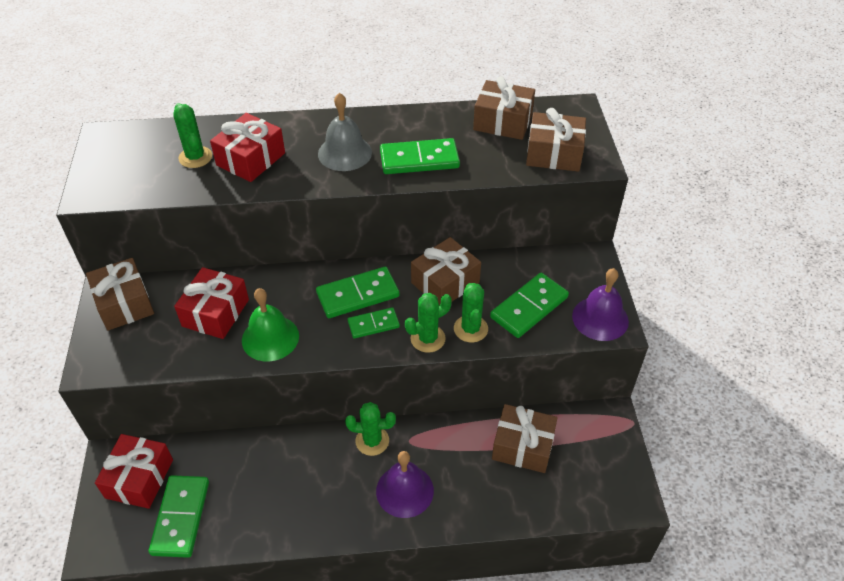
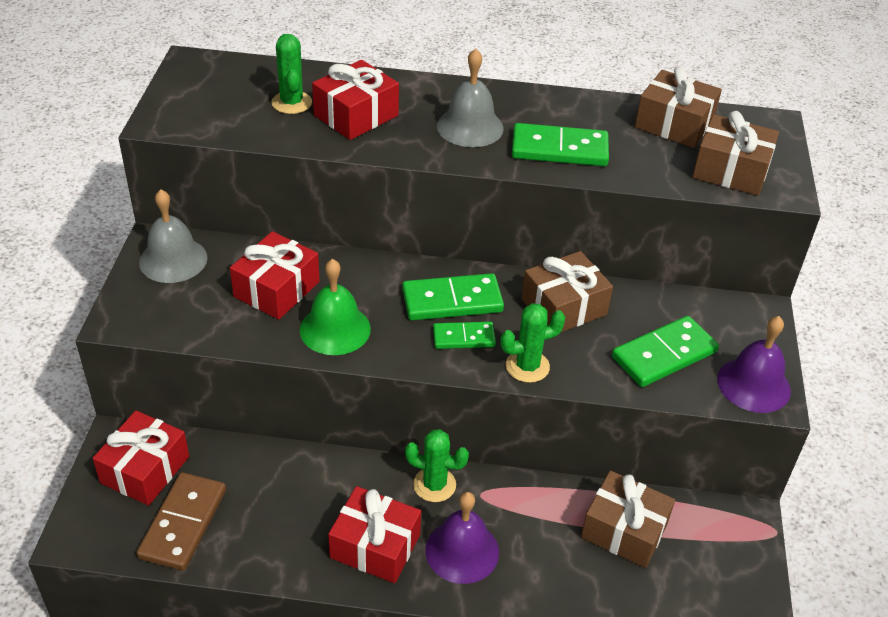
camera: 10 degrees right, 5 degrees down
brown gift [86,258,154,331] -> grey bell [139,189,207,283]
green domino [149,475,209,558] -> brown domino [137,472,226,571]
green cactus [454,283,488,342] -> none
none -> red gift [328,486,421,583]

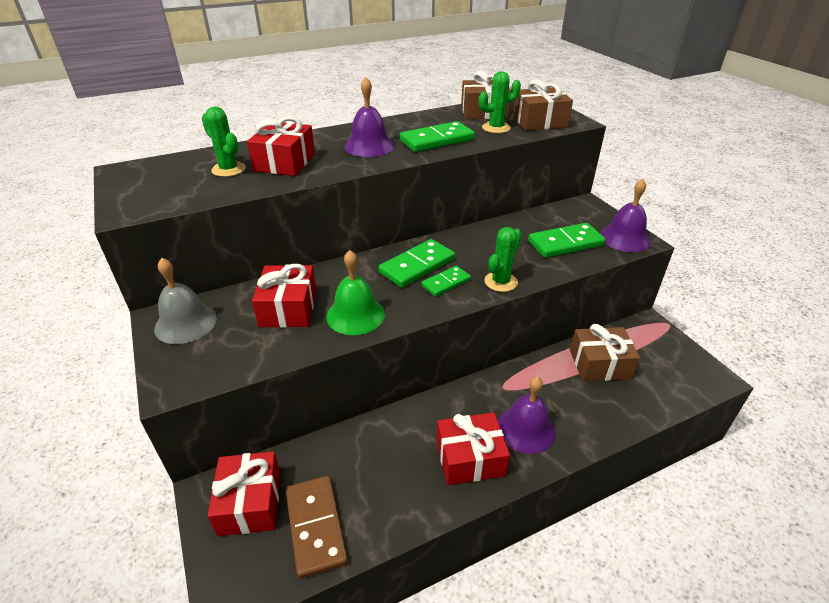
camera: 30 degrees left, 5 degrees down
green cactus [405,429,469,502] -> green cactus moved to [479,71,521,133]
grey bell [437,49,504,147] -> purple bell [345,77,394,157]
brown gift [521,251,613,333] -> none
green domino [612,316,719,387] -> green domino turned 45 degrees clockwise [528,223,606,258]

